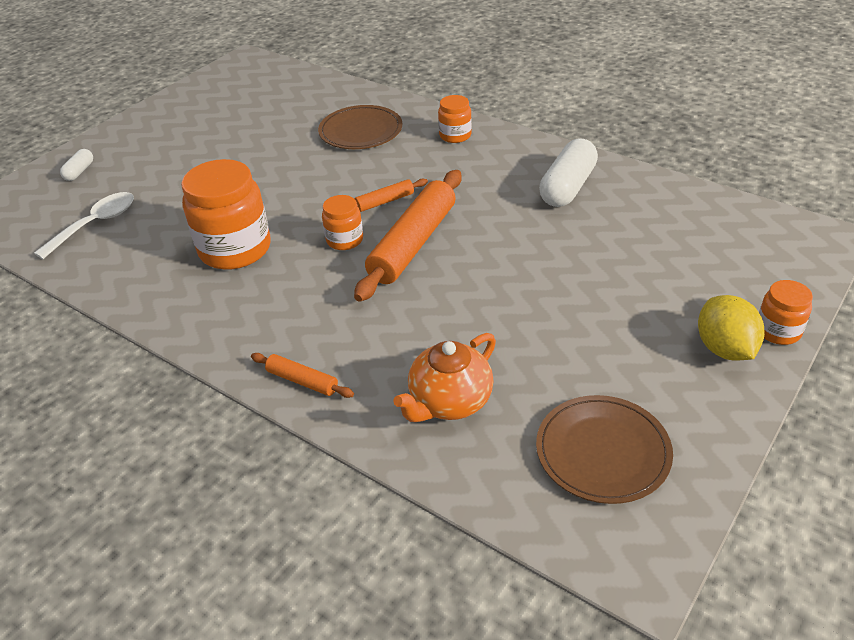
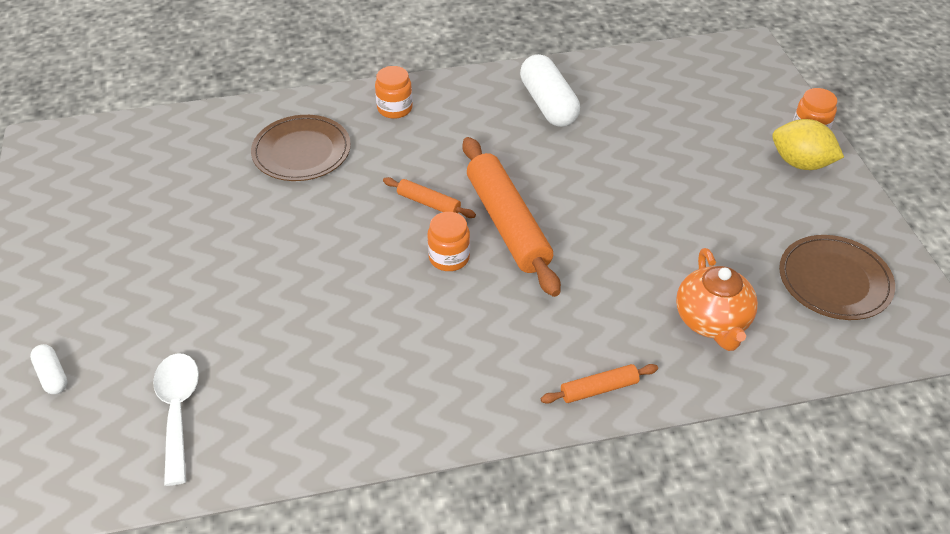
camera: 50 degrees left, 5 degrees up
orange jar [181,159,271,270] -> none
orange rolling pin [355,178,428,212] -> orange rolling pin turned 75 degrees counterclockwise [383,177,476,218]

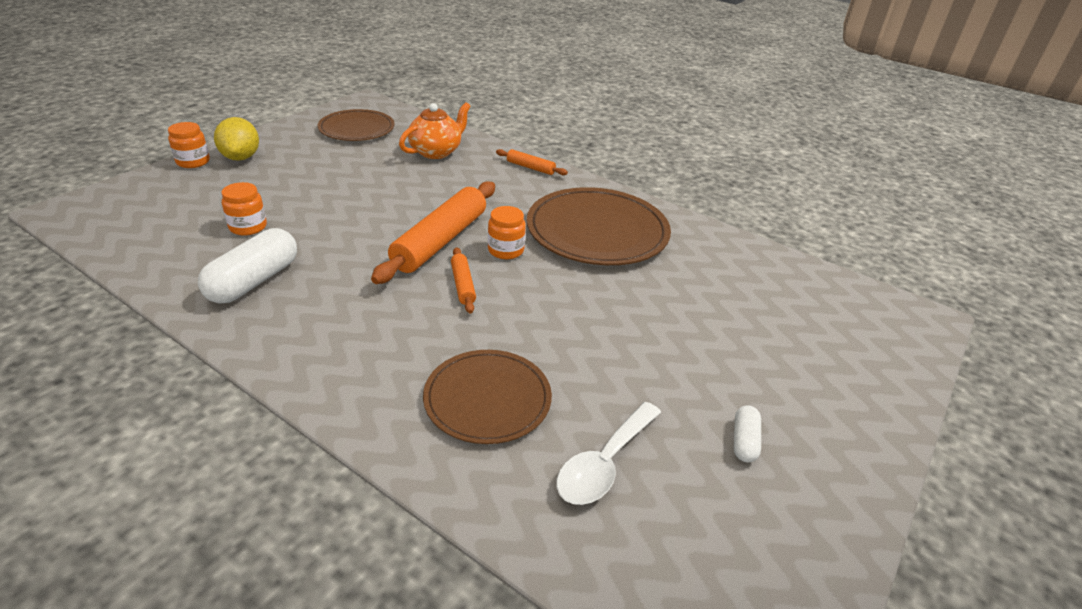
camera: 135 degrees left, 10 degrees down
white capsule [30,344,68,394] -> white capsule moved to [734,405,761,462]
white spoon [153,354,199,486] -> white spoon moved to [556,402,661,505]
orange jar [375,66,413,119] -> orange jar moved to [221,182,267,236]
none -> brown plate [527,187,671,265]

